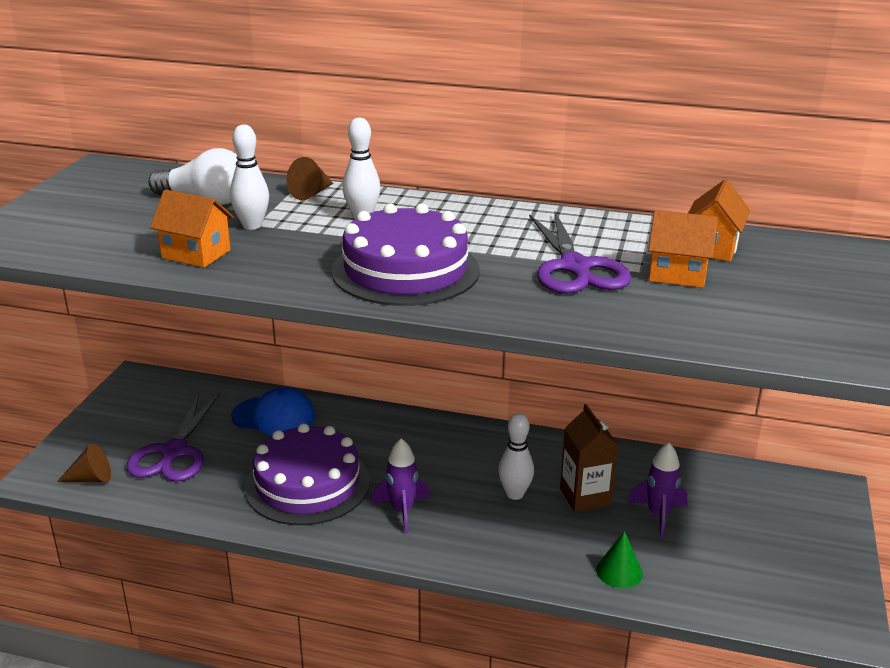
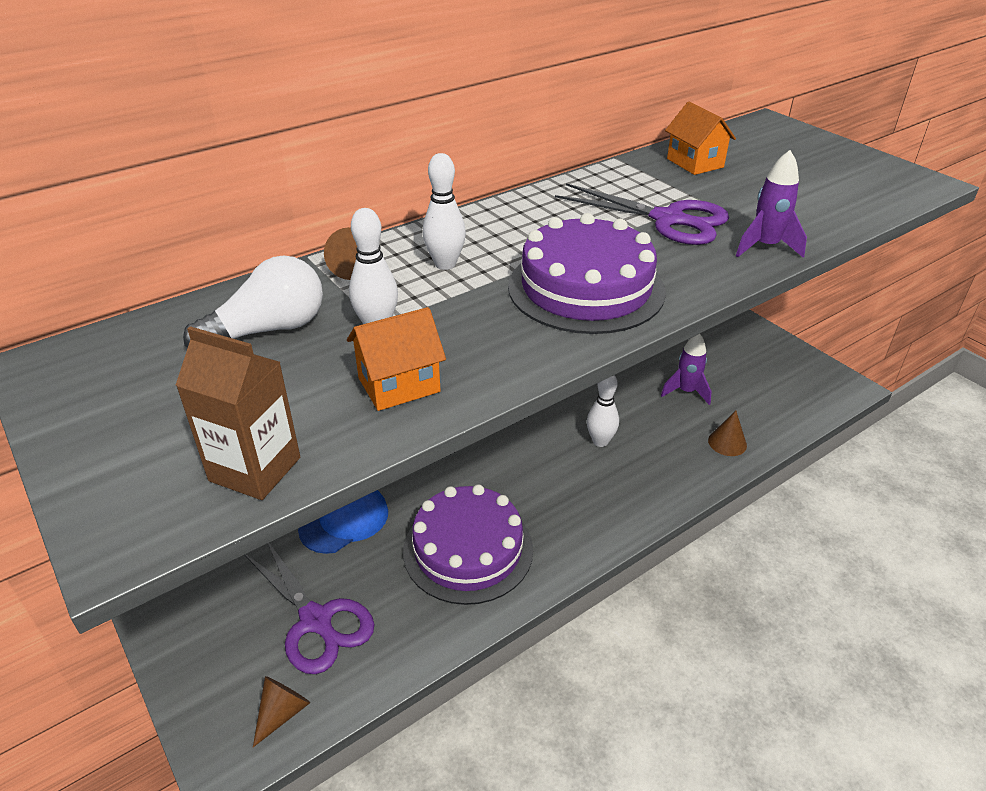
camera: 50 degrees left, 10 degrees up
purple rocket [371,438,430,534] -> purple rocket moved to [736,150,807,258]
brown carton [560,404,618,513] -> brown carton moved to [176,326,300,500]
green cone [596,531,643,588] -> brown cone [708,411,747,456]
orange house [648,210,718,288] -> none

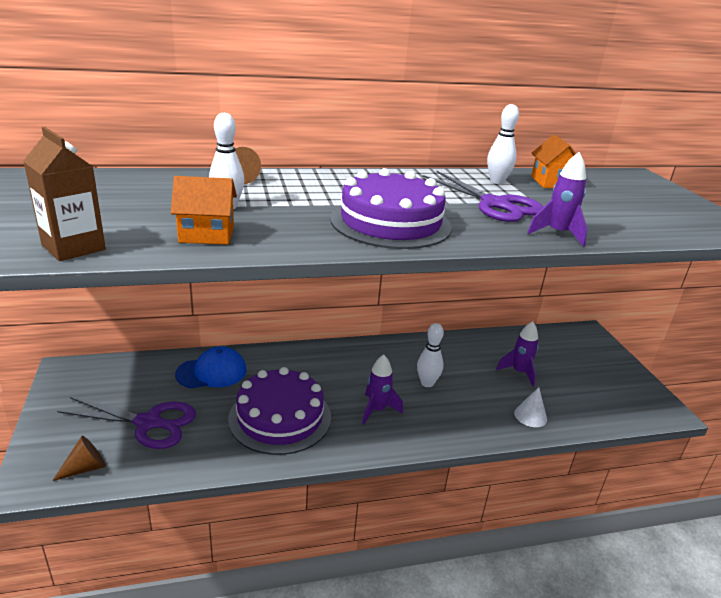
camera: 20 degrees right, 10 degrees down
white light bulb [183,255,323,348] -> none
purple scissors [245,543,375,674] -> purple scissors turned 60 degrees counterclockwise [57,397,196,449]
white bowling pin [423,153,466,270] -> white bowling pin moved to [487,104,519,184]
brown cone [708,411,747,456] -> white cone [514,387,547,427]
none -> purple rocket [362,355,403,424]

